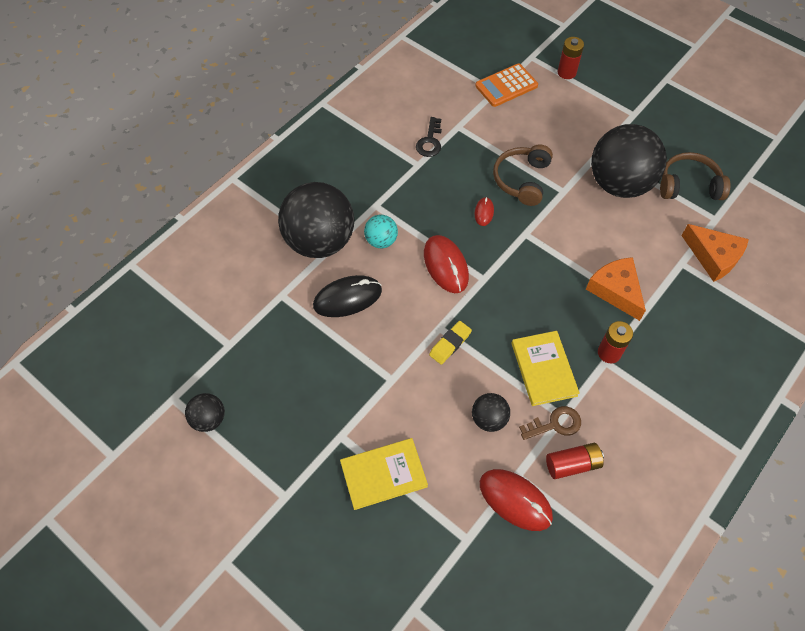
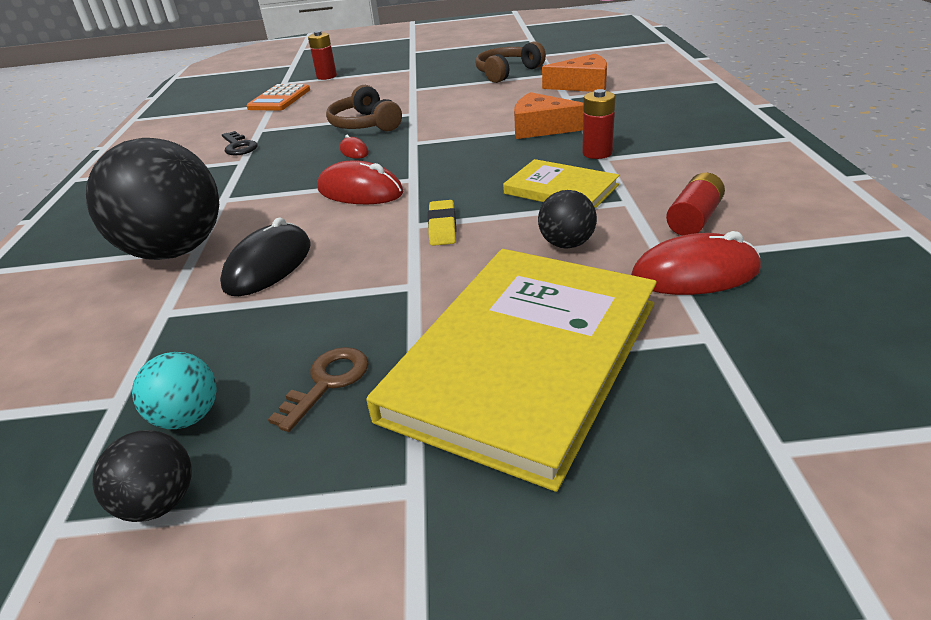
camera: 40 degrees left, 25 degrees down
yellow book [340,438,428,510] -> yellow book [366,249,657,492], size x1.97
turquoise ball [364,215,398,248] -> turquoise ball moved to [132,352,217,429]
brown key [519,406,581,440] -> brown key moved to [268,347,369,432]
black ball [591,124,667,198] -> none

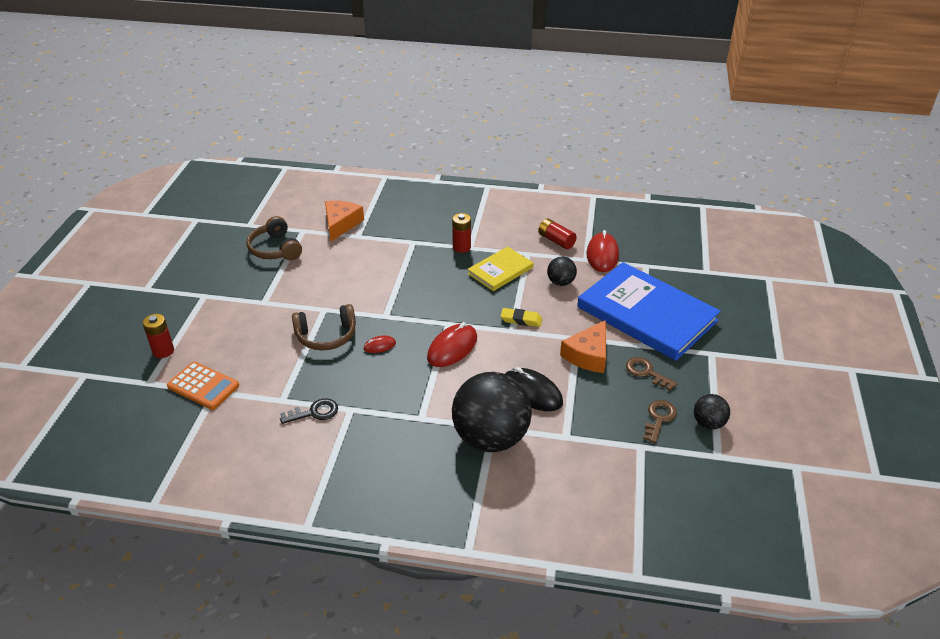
camera: 80 degrees left, 5 degrees up
turquoise ball [132,352,217,429] -> brown key [643,400,677,443]
yellow book [366,249,657,492] -> blue book [577,262,721,361]
orange cheese [514,92,584,139] -> orange cheese moved to [560,320,606,373]

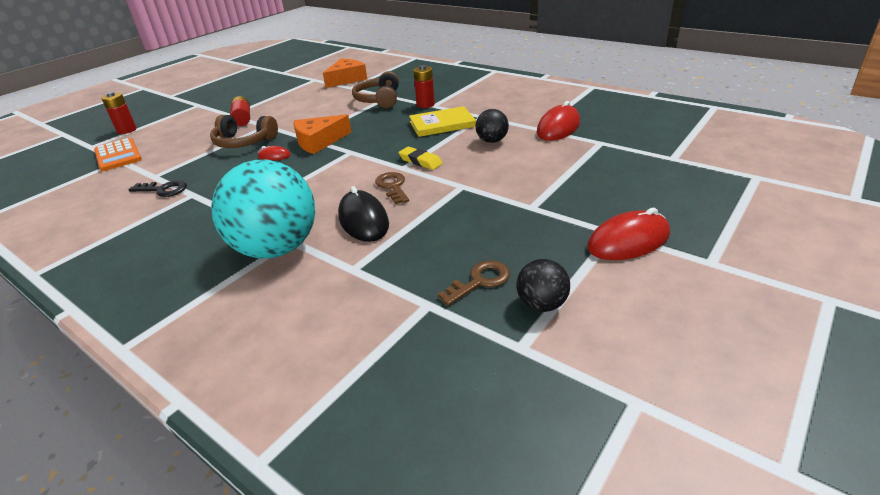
camera: 30 degrees right, 5 degrees down
brown headphones [247,216,302,260] -> brown headphones moved to [352,71,399,108]
red mouse [427,322,477,367] -> red mouse moved to [587,208,670,260]
black ball [452,372,532,452] -> turquoise ball [211,160,315,258]
red battery [538,218,577,249] -> red battery moved to [230,96,250,126]
orange cheese [560,320,606,373] -> orange cheese moved to [294,114,351,154]
blue book [577,262,721,361] -> none
brown key [626,357,677,391] -> brown key moved to [375,172,409,204]

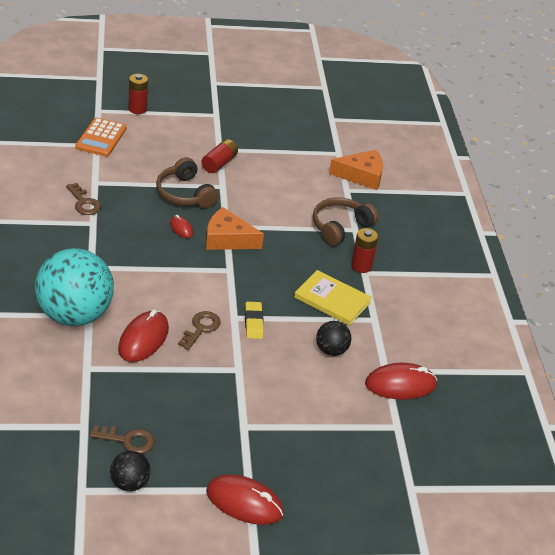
camera: 40 degrees right, 5 degrees up
black key [129,181,187,197] -> brown key [66,183,101,215]
black mouse [338,186,389,242] -> red mouse [118,309,169,362]

